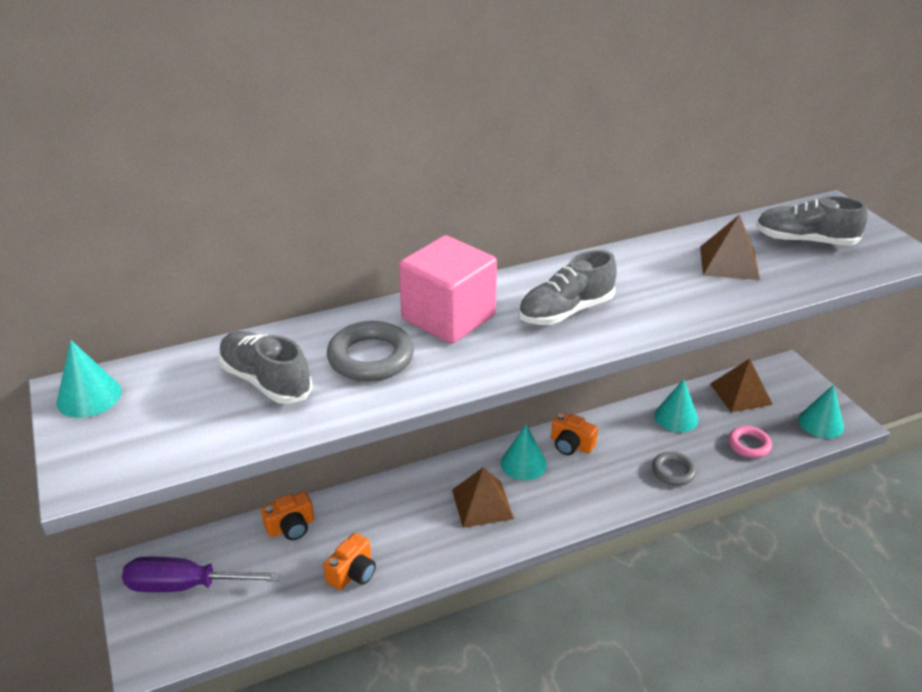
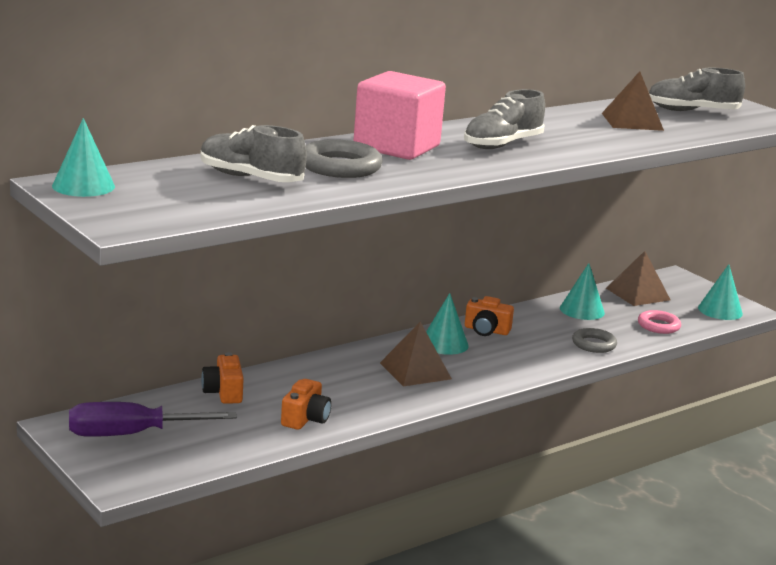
camera: 15 degrees left, 15 degrees down
orange camera [261,492,314,540] -> orange camera turned 120 degrees clockwise [201,352,244,404]

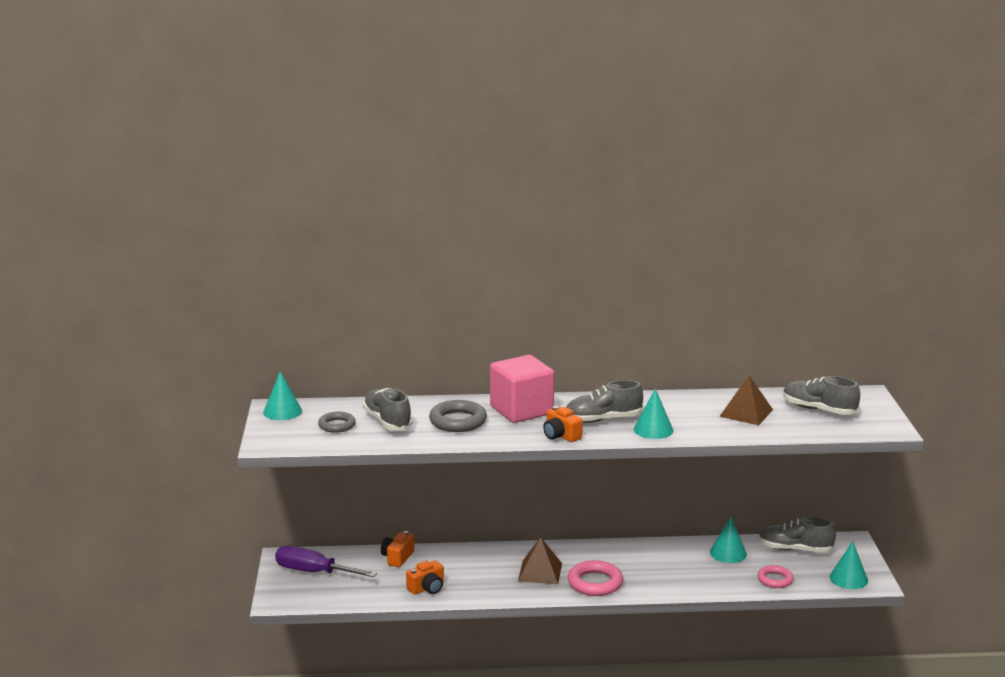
camera: 35 degrees right, 0 degrees up
turquoise cone [426,293,469,355] -> turquoise cone moved to [634,388,674,439]
orange camera [465,296,514,336] -> orange camera moved to [543,406,583,442]
grey ring [572,328,617,353] -> grey ring moved to [318,412,356,433]
brown pyramid [606,251,671,306] -> grey shoe [759,516,836,553]
none -> pink ring [567,560,623,596]

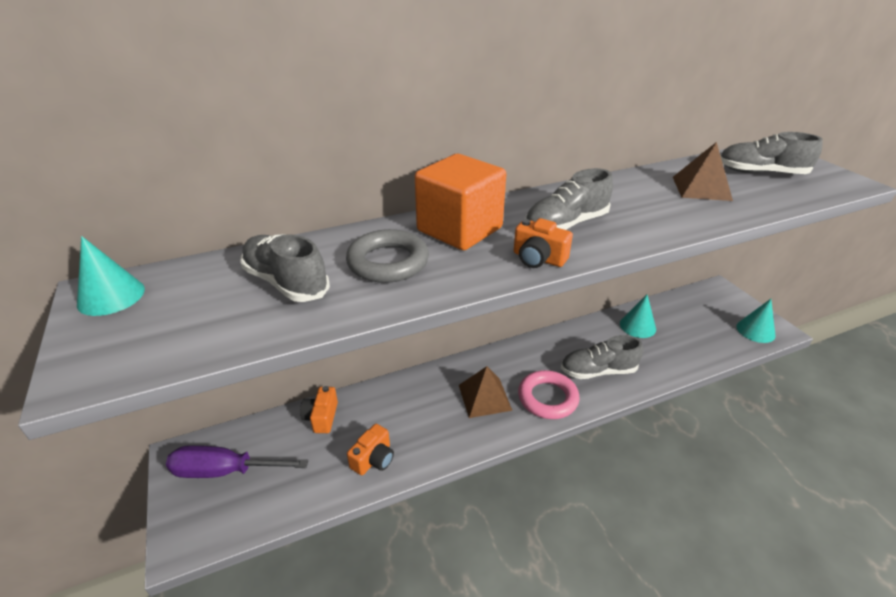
camera: 20 degrees left, 15 degrees up
grey ring [318,412,356,433] -> none
pink cube [490,355,554,423] -> orange cube [415,154,506,250]
turquoise cone [634,388,674,439] -> none
pink ring [757,565,794,588] -> none
grey shoe [759,516,836,553] -> grey shoe moved to [561,335,643,379]

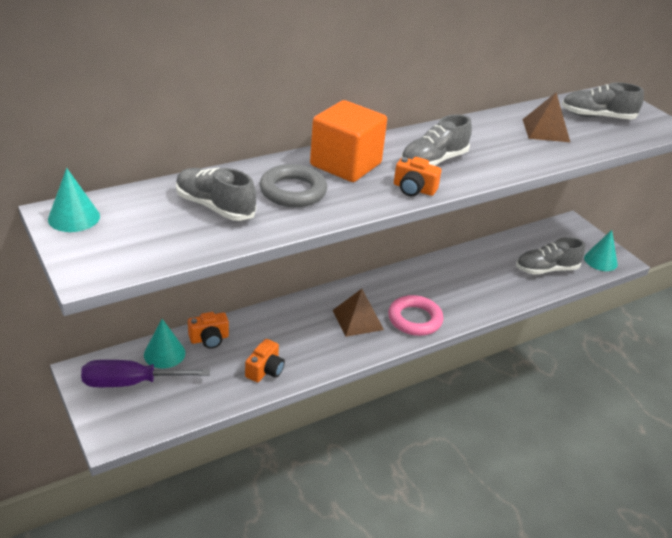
camera: 10 degrees left, 0 degrees up
orange camera [300,386,338,433] -> orange camera turned 105 degrees counterclockwise [188,312,229,349]
grey shoe [561,335,643,379] -> grey shoe moved to [516,237,585,275]
turquoise cone [620,295,656,338] -> turquoise cone moved to [144,319,185,368]

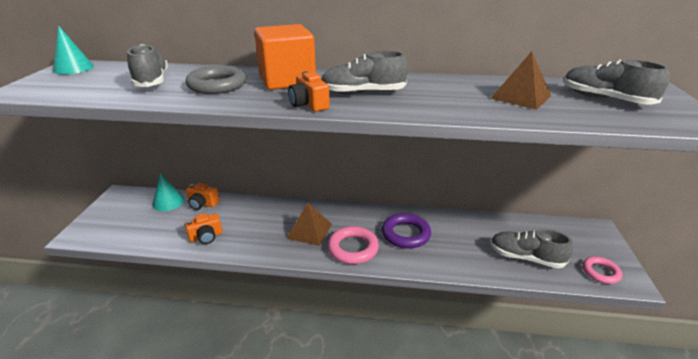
camera: 40 degrees right, 5 degrees down
purple screwdriver [81,360,210,387] -> none
turquoise cone [584,230,618,271] -> pink ring [583,257,622,284]
none -> purple ring [382,213,431,249]

